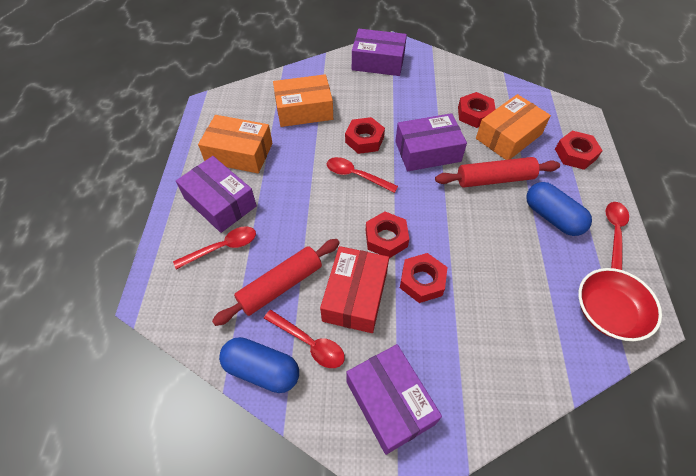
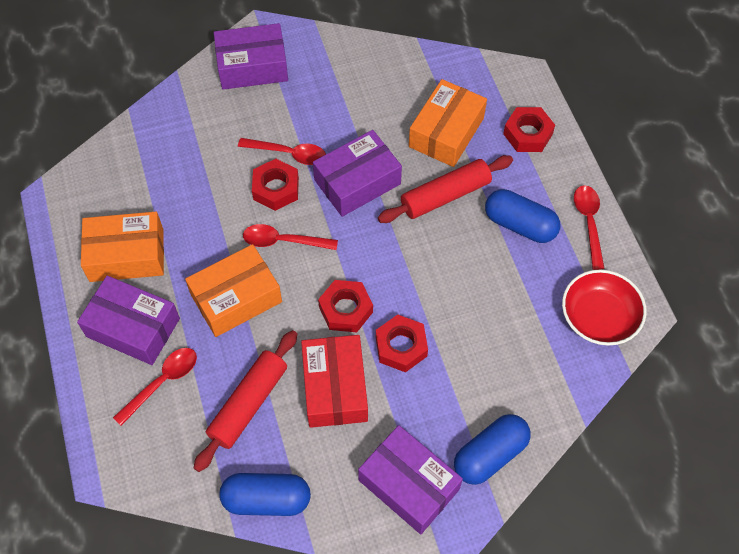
camera: 20 degrees left, 5 degrees up
red spoon [264,310,345,368] -> red spoon moved to [238,138,326,165]
orange box [273,74,333,127] -> orange box moved to [185,244,282,337]
red nut [458,92,496,128] -> none
none -> blue capsule [454,414,531,485]

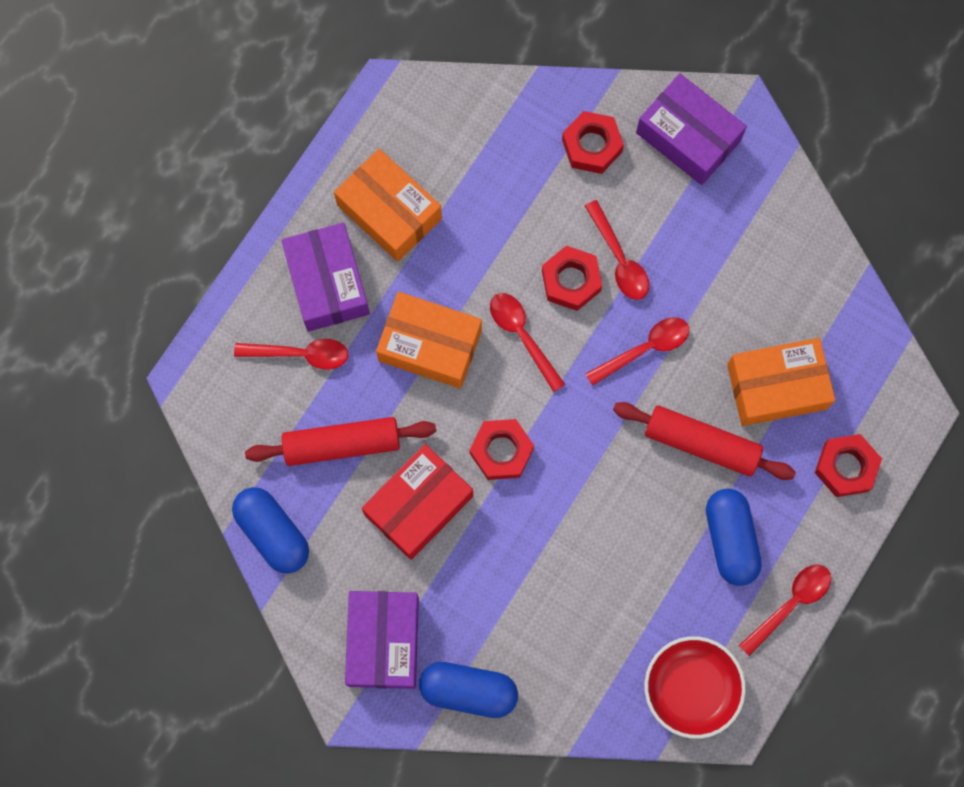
camera: 50 degrees right, 15 degrees up
purple box [313,130,402,217] -> red spoon [586,317,689,386]
red nut [376,315,428,372] -> red nut moved to [562,111,624,174]

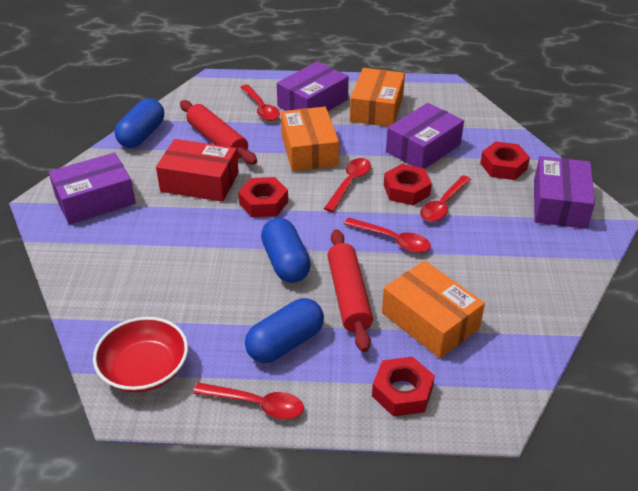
camera: 60 degrees right, 35 degrees down
blue capsule [419,662,518,718] -> blue capsule moved to [261,218,311,283]
none -> purple box [386,103,464,169]

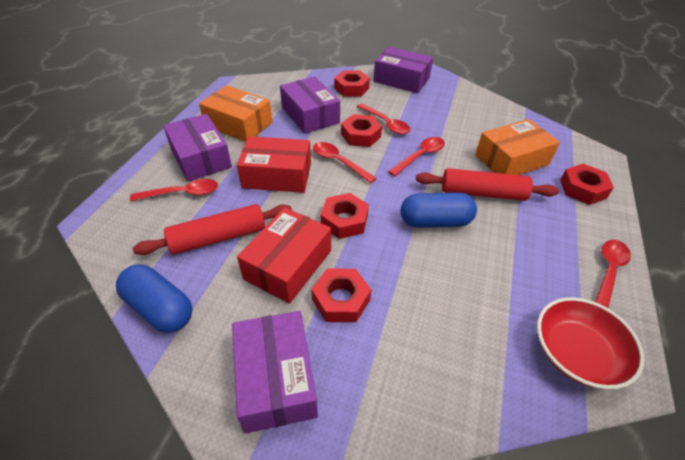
camera: 75 degrees left, 5 degrees up
blue capsule [245,298,324,363] -> none
orange box [281,107,339,171] -> red box [237,136,311,193]
none -> red nut [311,268,371,322]

